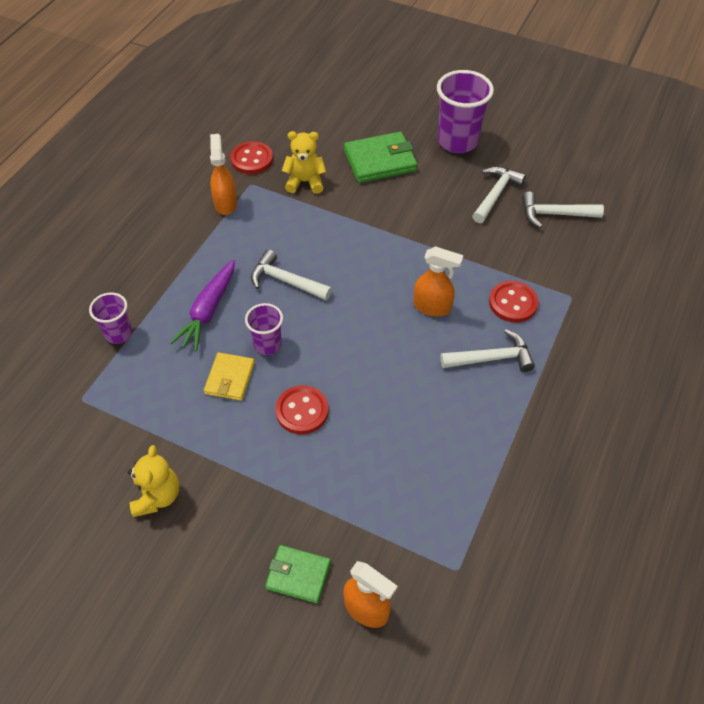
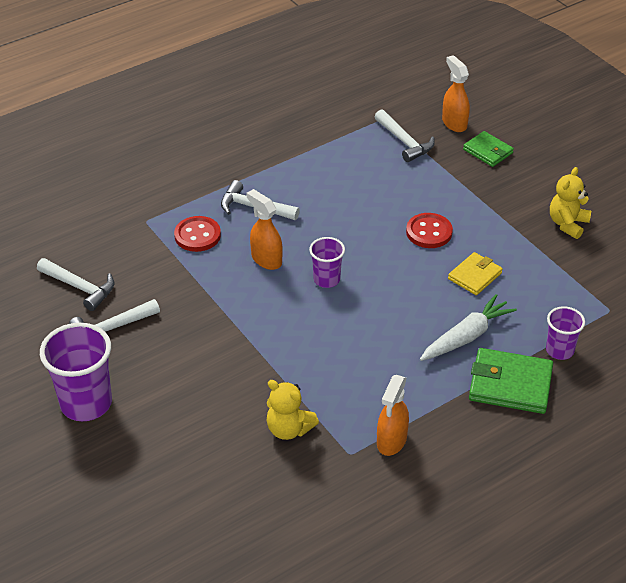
camera: 150 degrees left, 10 degrees down
purple carrot [170,259,235,352] -> white carrot [420,294,517,361]
red button [230,141,273,174] -> none
purple cup [245,303,283,355] -> purple cup moved to [309,237,345,288]
white hammer [251,249,332,300] -> white hammer moved to [375,109,435,162]
green wallet [344,132,417,183] -> green wallet moved to [469,348,553,414]

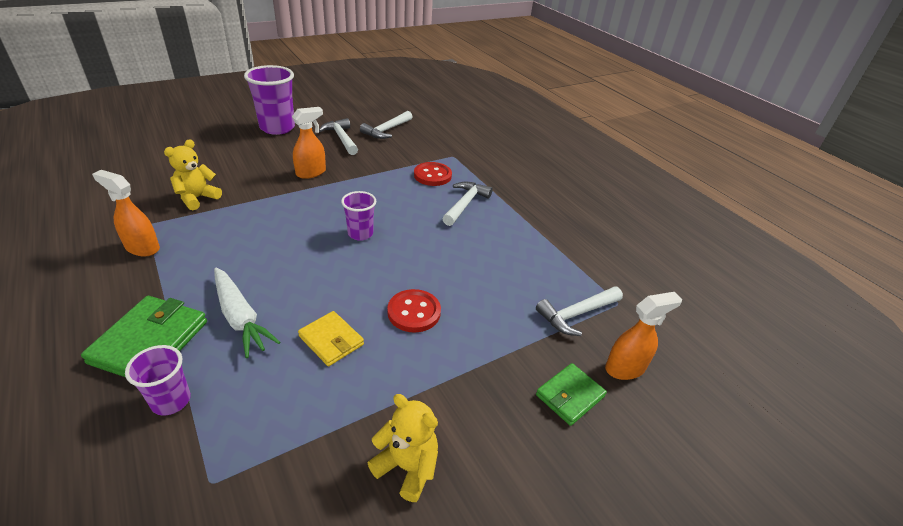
camera: 90 degrees right, 5 degrees down
orange spray bottle [247,189,283,270] -> orange spray bottle moved to [292,107,326,179]

